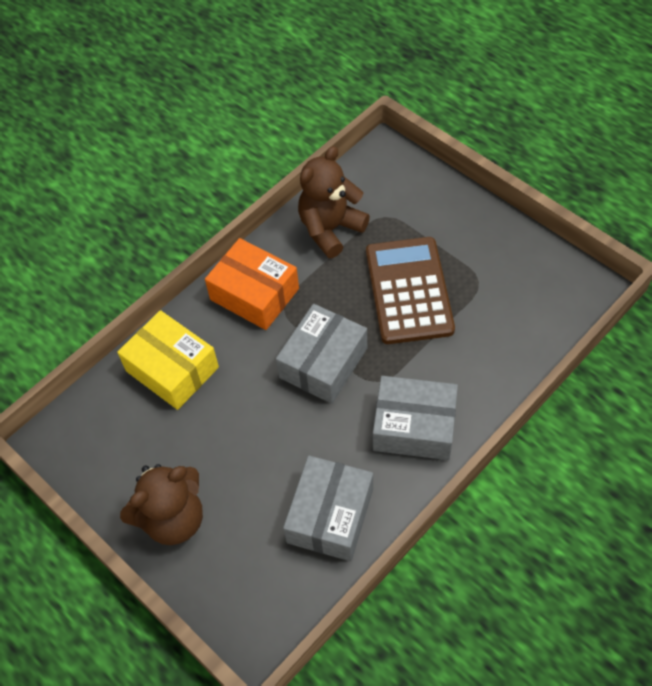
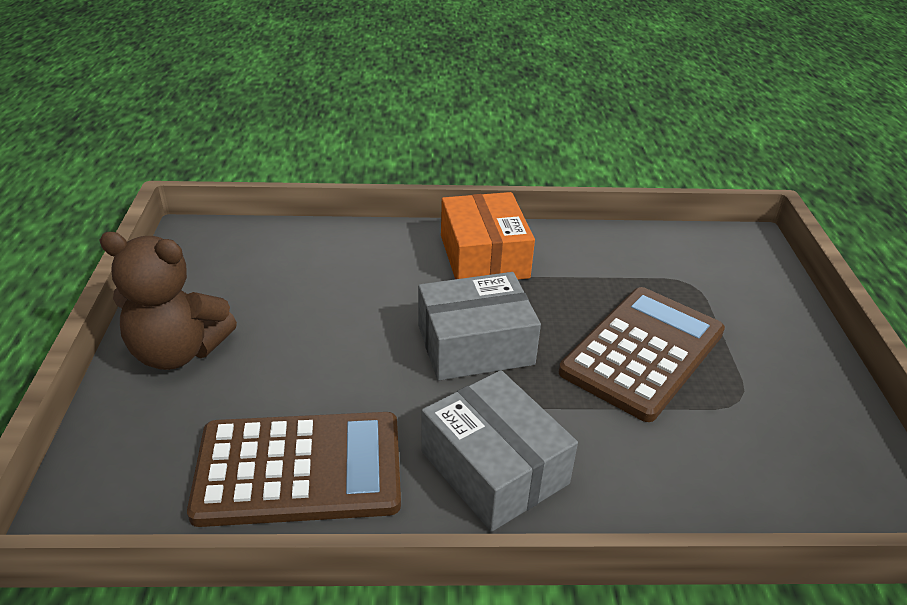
camera: 40 degrees right, 20 degrees down
yellow box [117,310,219,410] -> none
grey box [283,455,373,561] -> brown calculator [187,412,401,527]
brown teddy bear [298,146,370,258] -> none

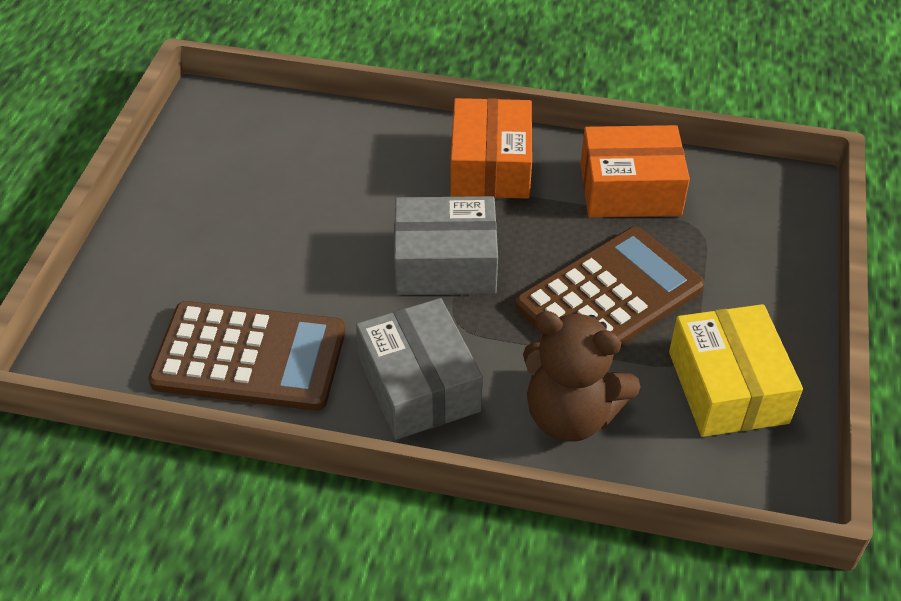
camera: 15 degrees right, 10 degrees up
brown teddy bear [99,232,237,370] -> brown teddy bear moved to [523,311,641,442]
none -> orange box [580,125,690,218]
none -> yellow box [669,304,803,437]

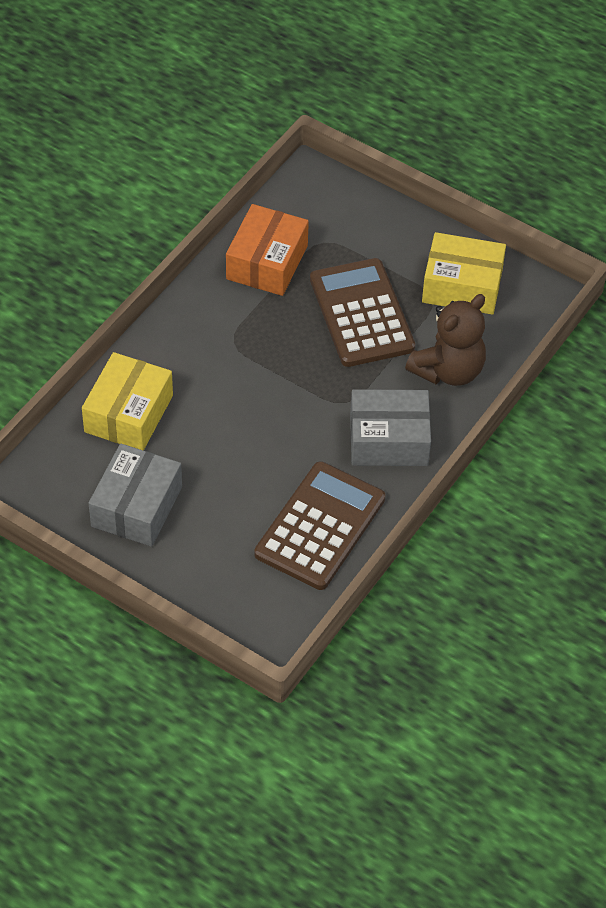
camera: 70 degrees left, 5 degrees up
grey box [394,196,498,295] -> grey box moved to [89,443,182,547]
orange box [451,98,532,199] -> none
none -> yellow box [82,352,173,451]

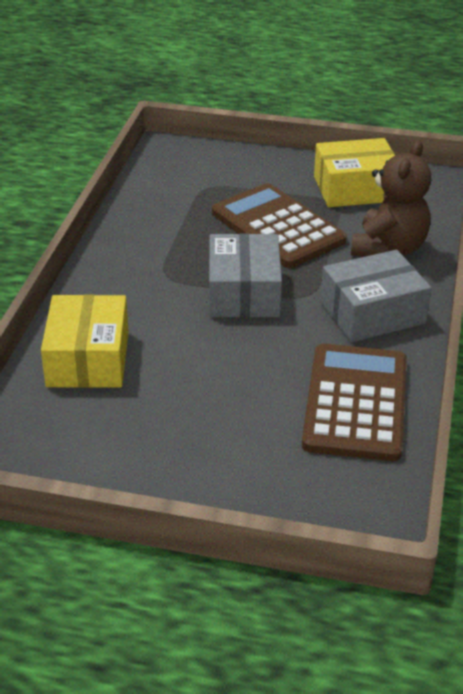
camera: 20 degrees left, 15 degrees down
grey box [89,443,182,547] -> grey box moved to [209,233,282,318]
orange box [226,204,309,296] -> none

